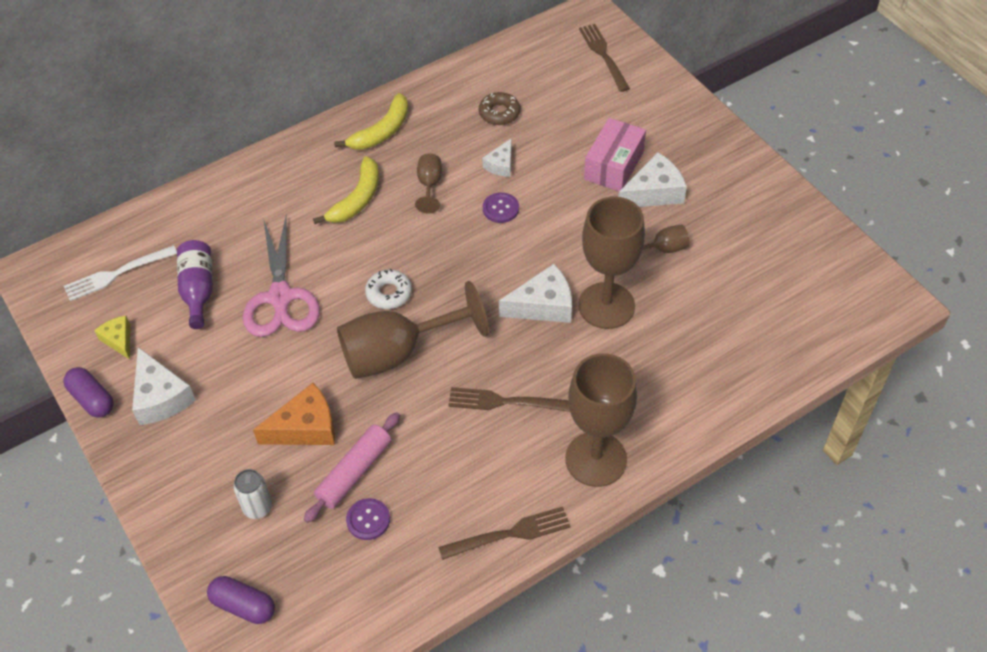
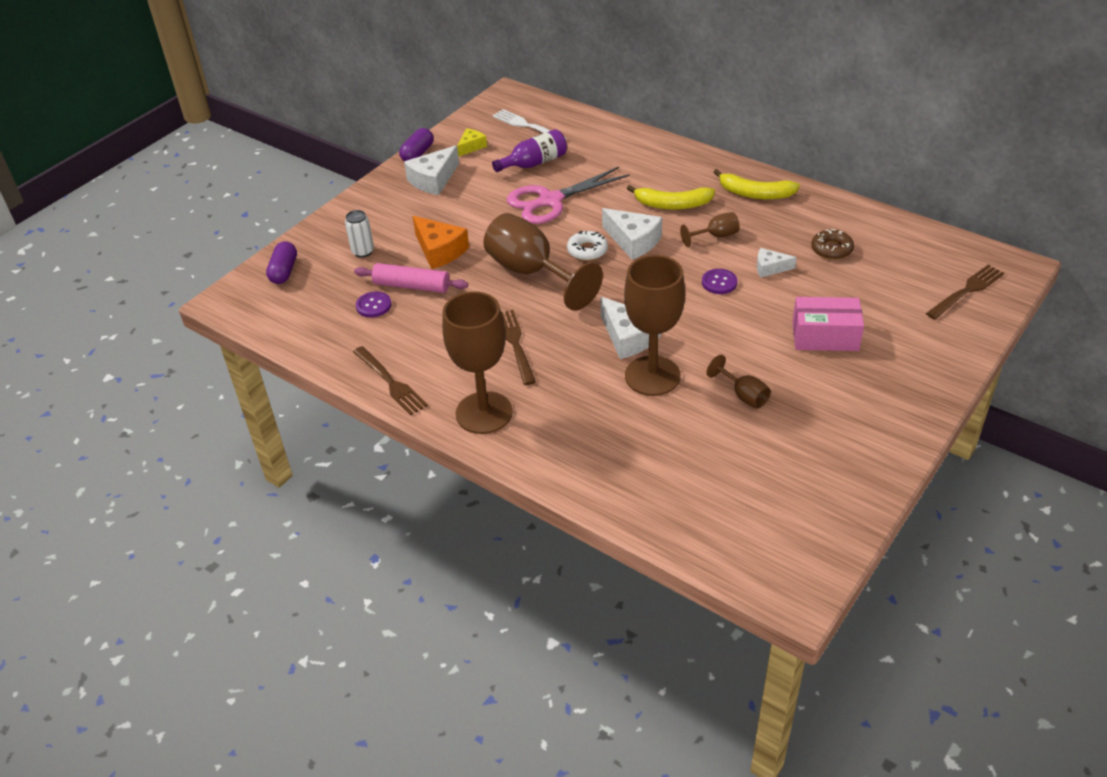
camera: 70 degrees right, 10 degrees down
white cheese [618,152,687,207] -> white cheese moved to [602,208,662,260]

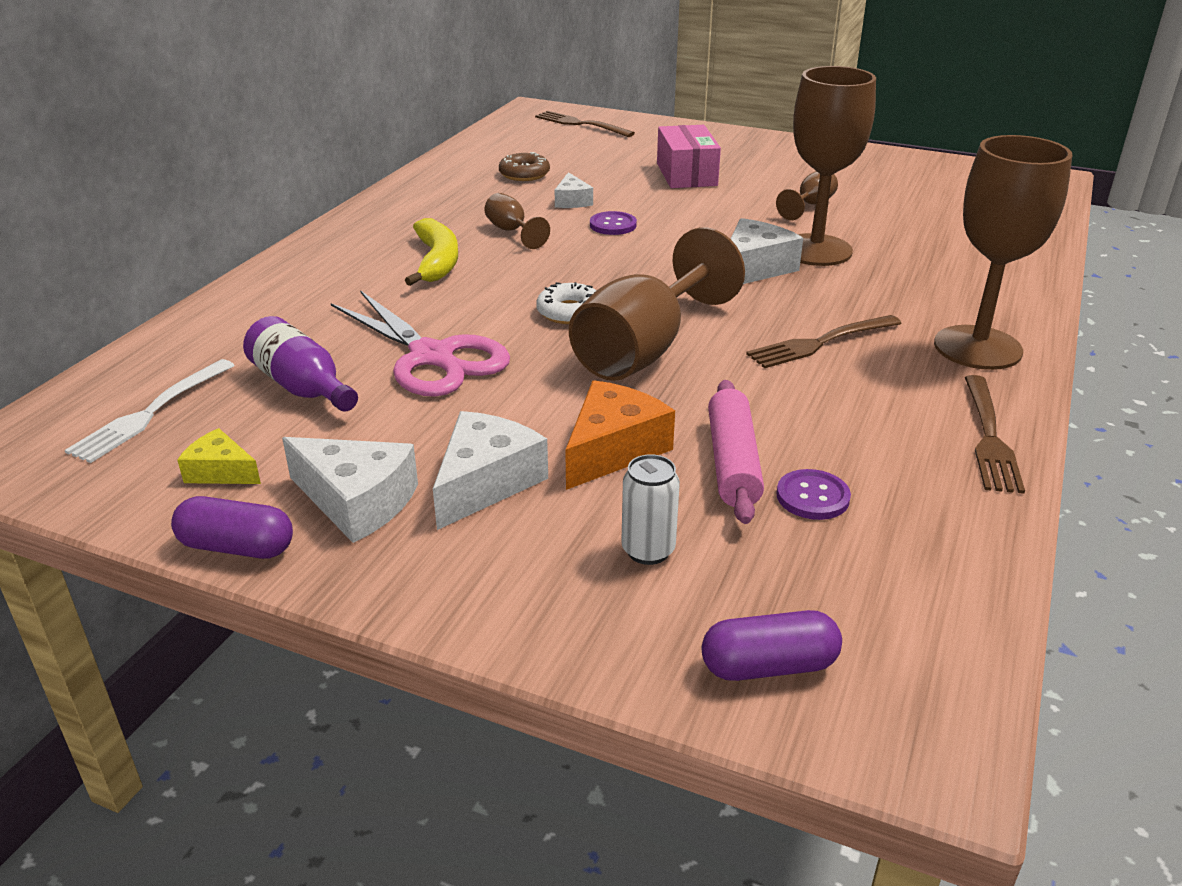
camera: 105 degrees left, 10 degrees down
brown fork [353,346,428,415] -> brown fork turned 150 degrees clockwise [965,375,1025,494]
white cheese [602,208,662,260] -> white cheese moved to [433,411,548,530]
yellow banana [714,169,800,199] -> none

